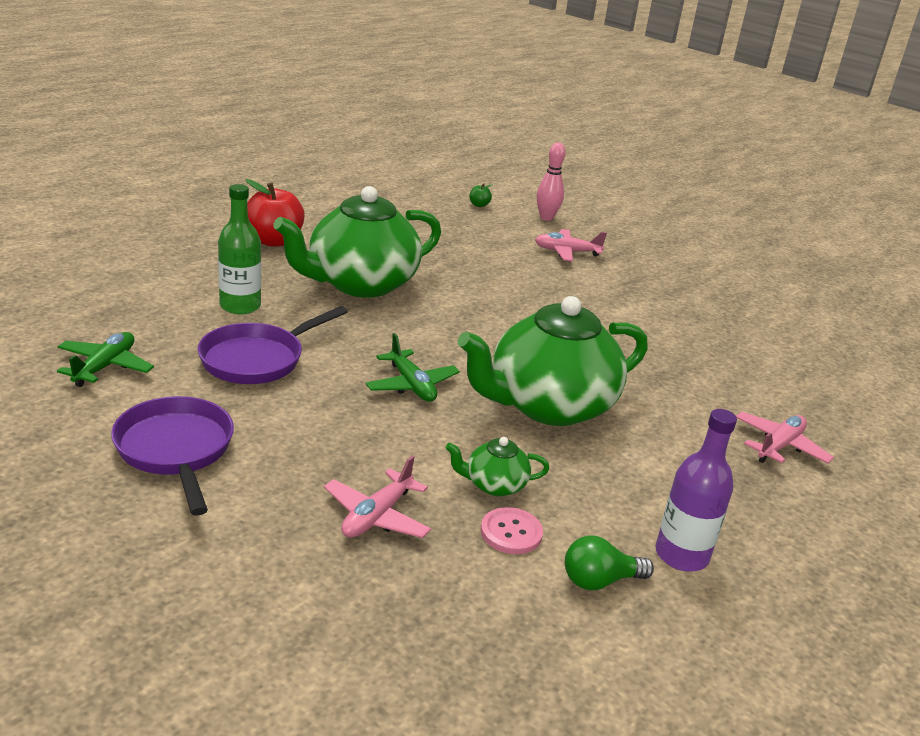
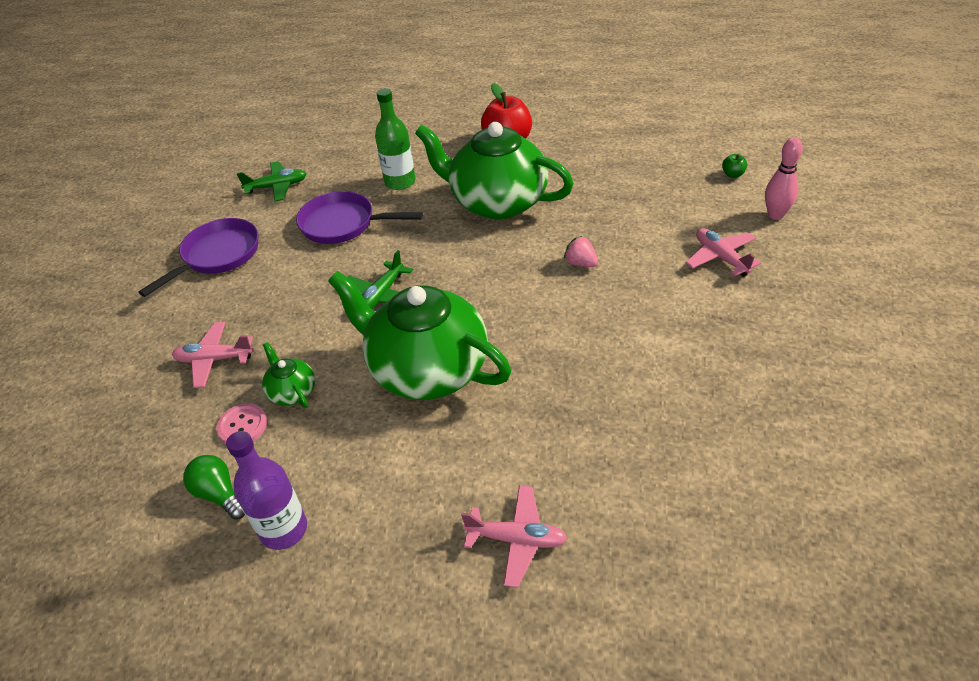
camera: 65 degrees right, 15 degrees up
none -> pink strawberry [564,236,598,267]

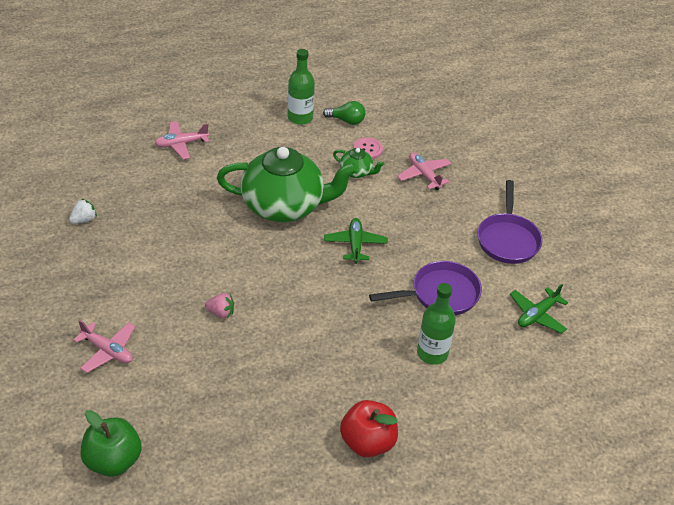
camera: 145 degrees right, 0 degrees up
pink plane [172,322,254,388] -> pink plane turned 90 degrees counterclockwise [397,152,451,190]
purple bottle [226,431,307,550] -> green bottle [288,49,315,125]
green teapot [415,122,574,219] -> none
green apple [722,154,747,178] -> green apple [80,410,142,477], size x2.30
pink bowling pin [765,137,803,220] -> none
none -> white strawberry [69,199,97,224]

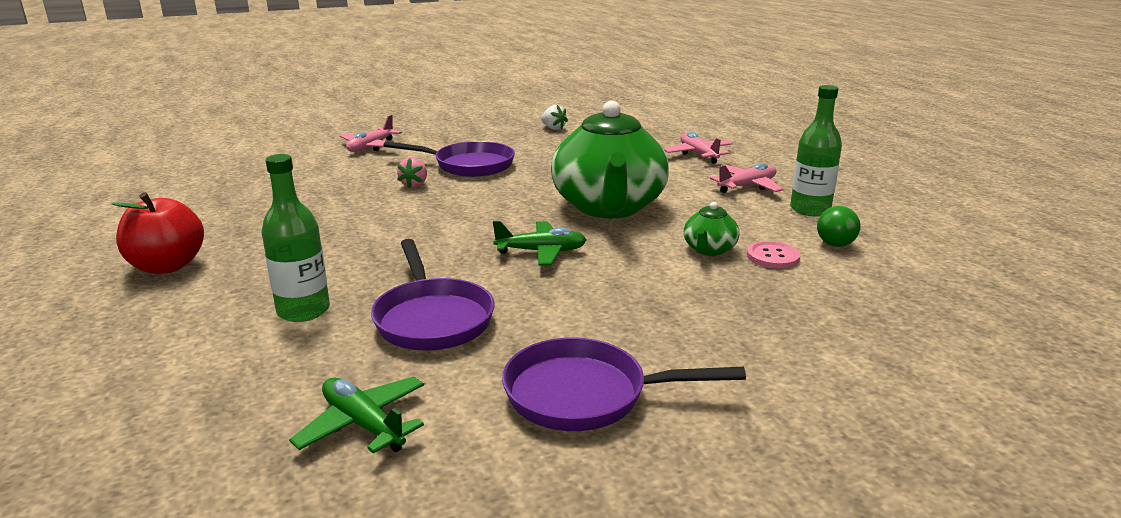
camera: 90 degrees right, 20 degrees down
green apple [80,410,142,477] -> none
pink plane [397,152,451,190] -> pink plane moved to [710,163,784,193]
none -> purple pan [383,141,515,177]

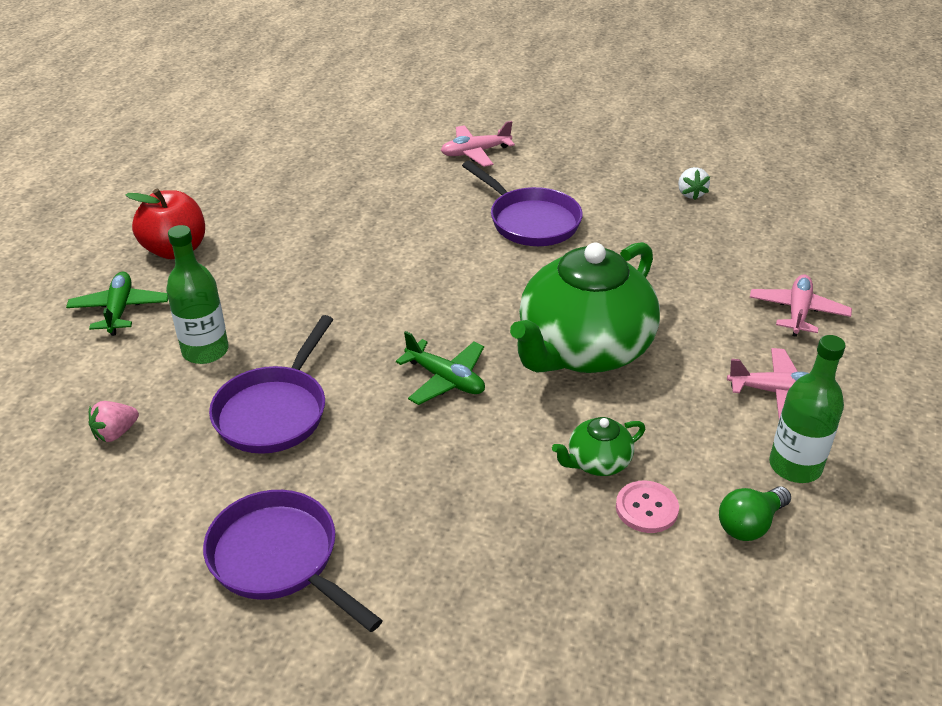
camera: 40 degrees right, 15 degrees up
green plane [289,377,424,453] -> green plane moved to [66,272,168,336]
pink strawberry [397,157,427,188] -> pink strawberry moved to [88,401,139,442]

